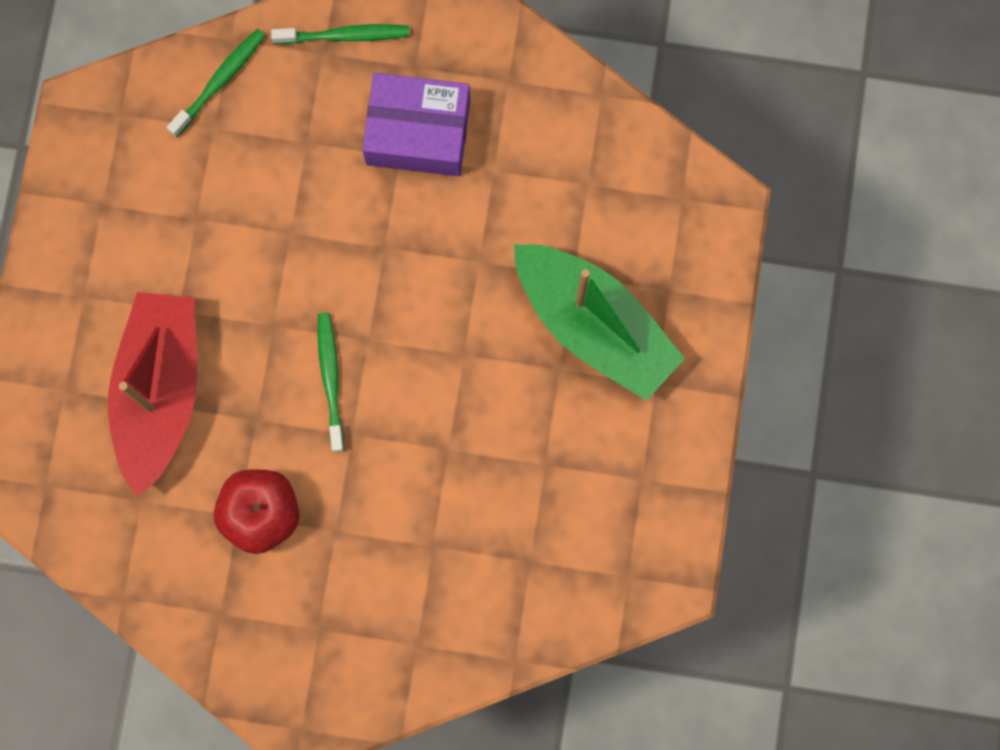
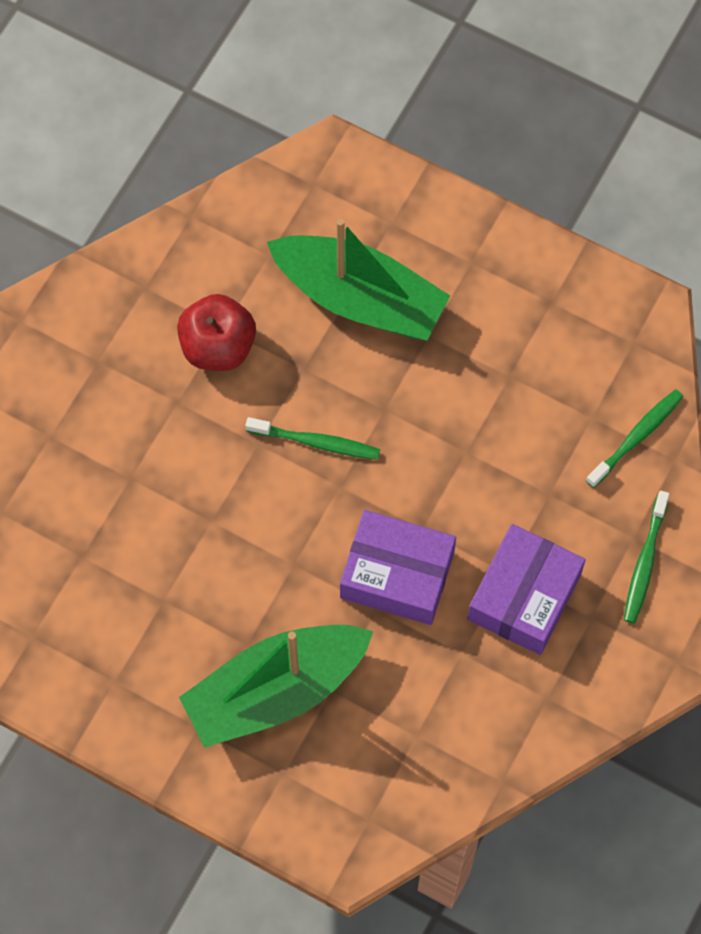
camera: 110 degrees right, 10 degrees down
red boat [108,292,197,497] -> green boat [267,219,450,341]
green toothbrush [167,29,266,137] -> green toothbrush turned 105 degrees counterclockwise [586,389,684,488]
none -> purple box [340,510,456,625]

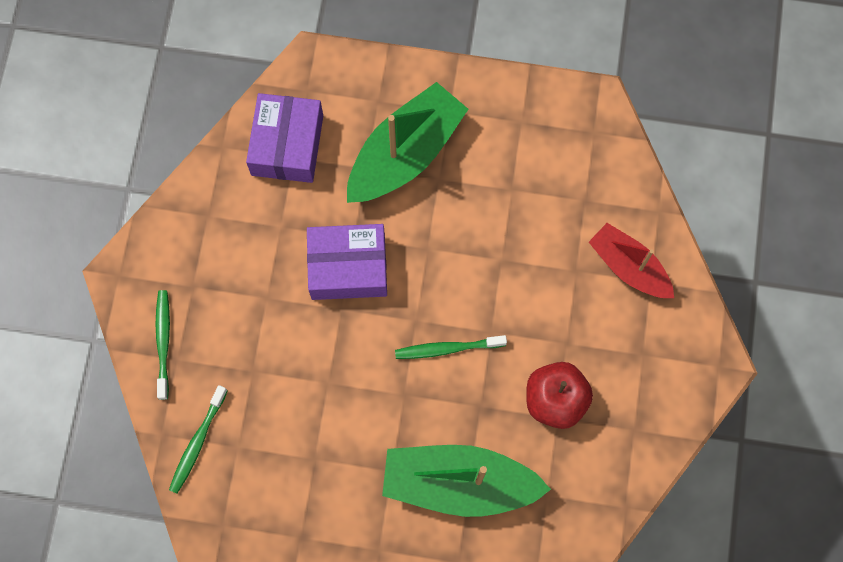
camera: 160 degrees right, 5 degrees up
purple box [467,524,586,655] -> purple box moved to [246,93,323,183]
none -> red boat [589,223,674,298]

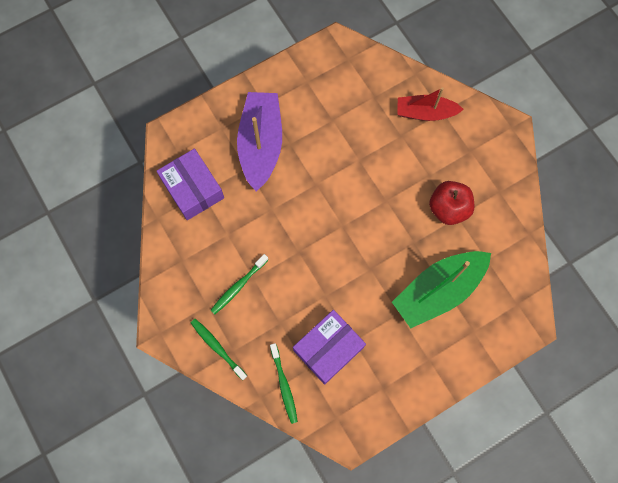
camera: 40 degrees left, 0 degrees up
purple box [307,224,387,300] -> purple box moved to [293,310,366,385]
green boat [347,82,469,203] -> purple boat [237,92,282,191]
green toothbrush [395,335,507,359] -> green toothbrush moved to [210,254,269,314]

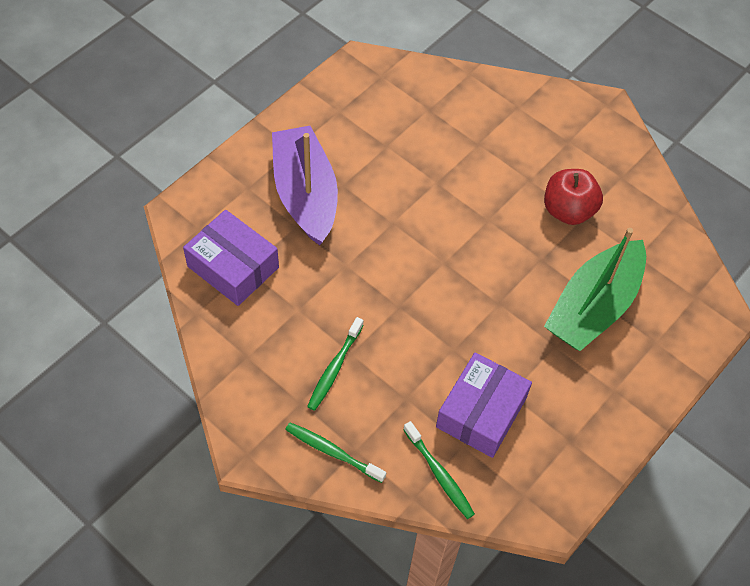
camera: 20 degrees left, 15 degrees down
red boat [397,87,464,121] -> none

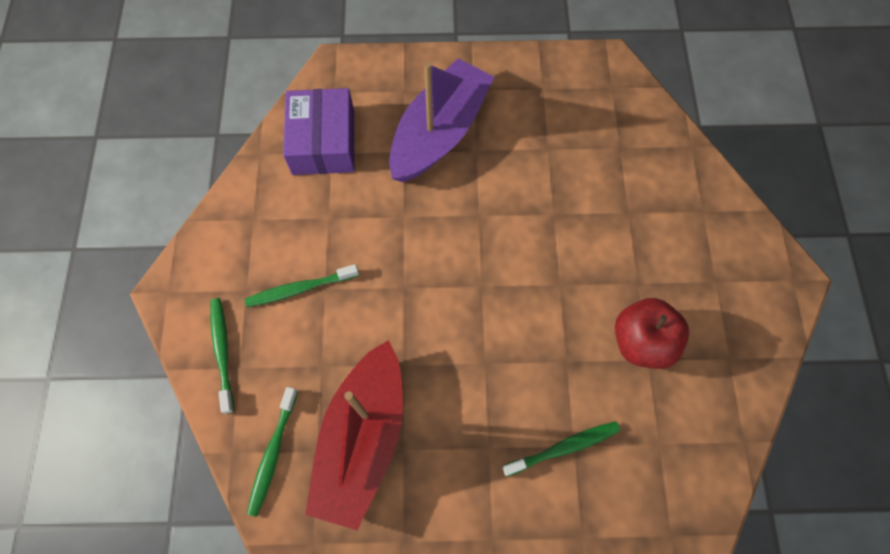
camera: 50 degrees right, 10 degrees up
purple box [436,352,532,458] -> red boat [305,340,403,530]
green boat [544,228,646,351] -> green toothbrush [502,421,620,477]

